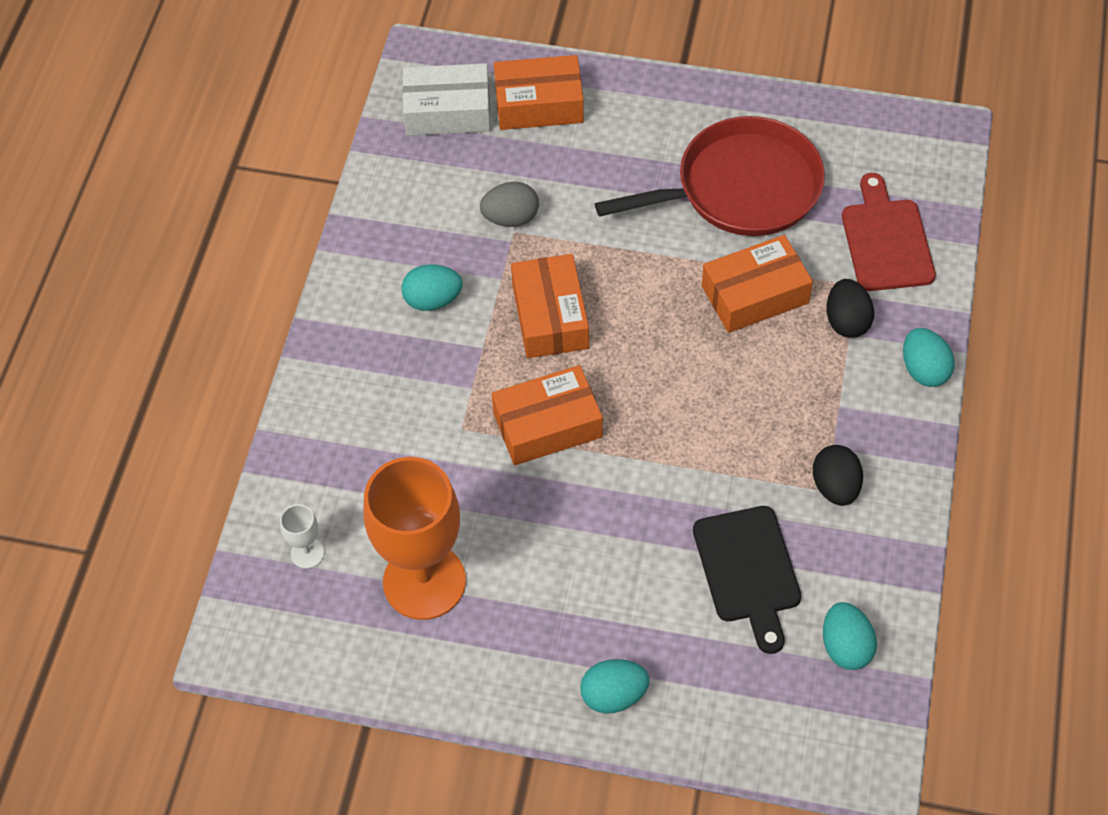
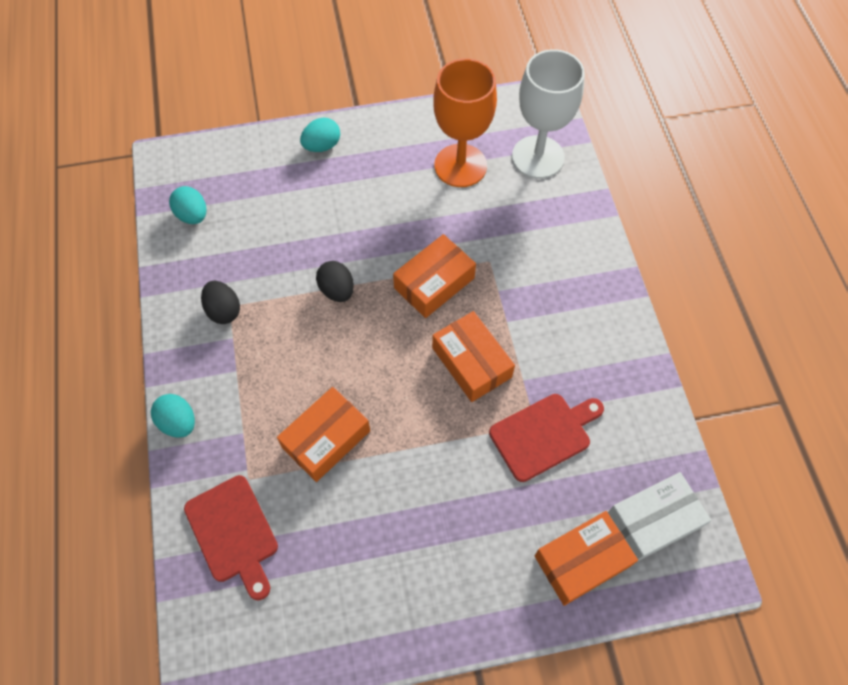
camera: 155 degrees right, 5 degrees up
white goblet [280,504,324,569] -> white goblet [512,49,585,179], size x2.45
turquoise egg [401,265,463,311] -> none
grey egg [480,181,539,227] -> red cutting board [489,394,604,482]
red pan [595,116,825,236] -> none
black cutting board [693,506,801,654] -> none
black egg [827,279,874,338] -> black egg moved to [316,261,354,302]

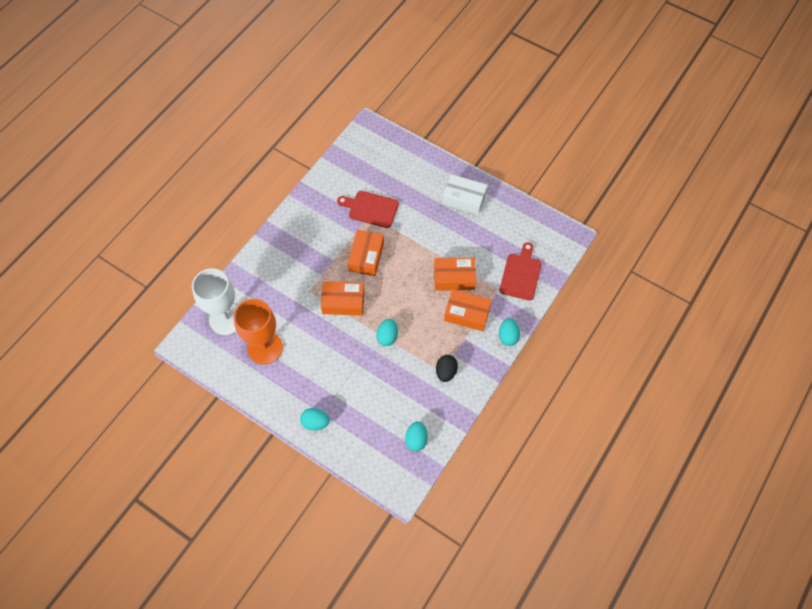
camera: 135 degrees left, 0 degrees up
black egg [316,261,354,302] -> turquoise egg [376,319,398,346]
orange box [535,511,638,606] -> orange box moved to [444,289,492,331]
white box [608,472,711,562] -> white box moved to [442,174,488,215]

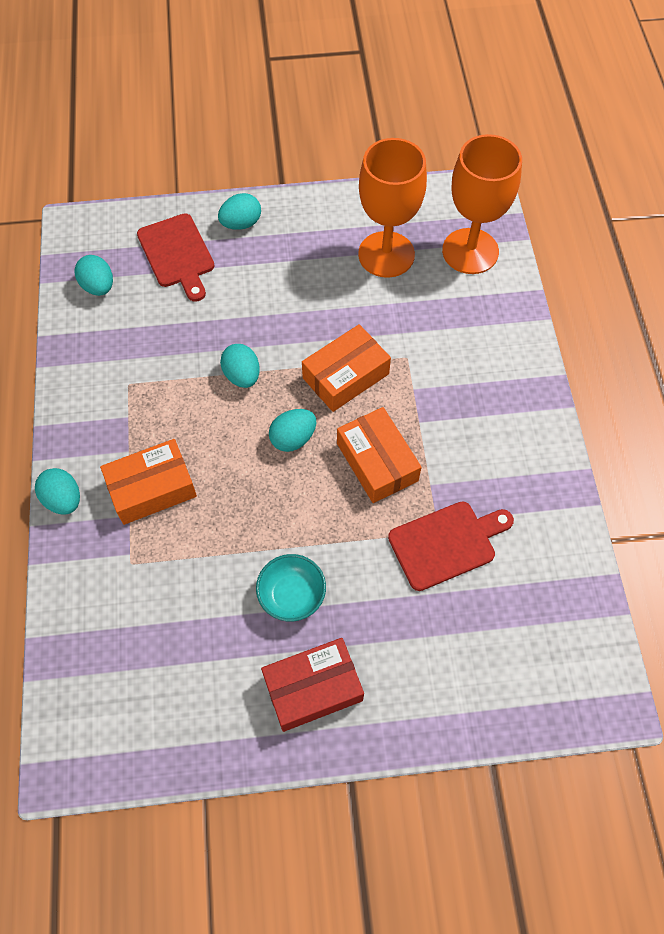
camera: 140 degrees right, 0 degrees up
white goblet [192,268,237,335] -> orange goblet [442,134,522,274]
orange box [434,258,476,291] -> none
black egg [436,355,458,382] -> none
white box [442,174,488,215] -> red box [261,638,364,732]
red cutting board [500,242,542,300] -> red cutting board moved to [137,213,215,302]
none -> turquoise bowl [256,554,326,622]
none -> turquoise egg [269,409,316,452]

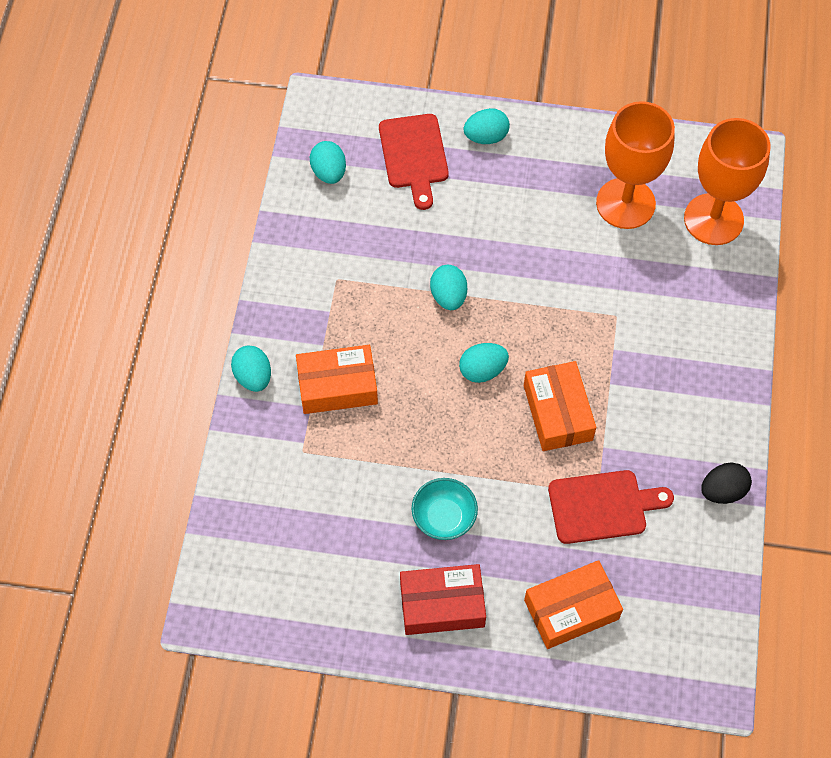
camera: 15 degrees right, 0 degrees up
orange box [302,324,391,412] -> orange box moved to [524,560,623,649]
none -> black egg [701,462,752,504]

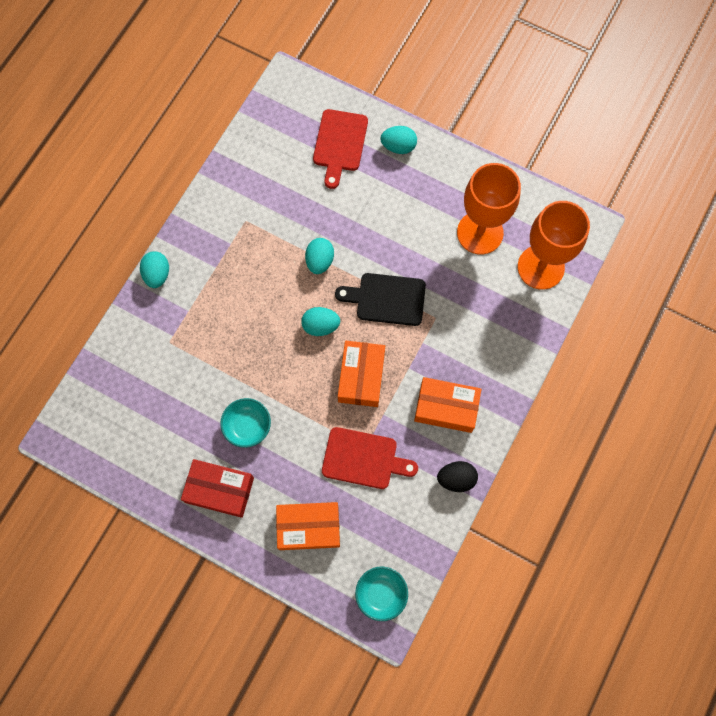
camera: 20 degrees right, 10 degrees up
orange box [296,345,378,414] -> orange box moved to [414,377,481,433]
turquoise egg [310,141,346,184] -> none
none -> black cutting board [335,273,426,326]
none -> turquoise bowl [355,567,408,621]

